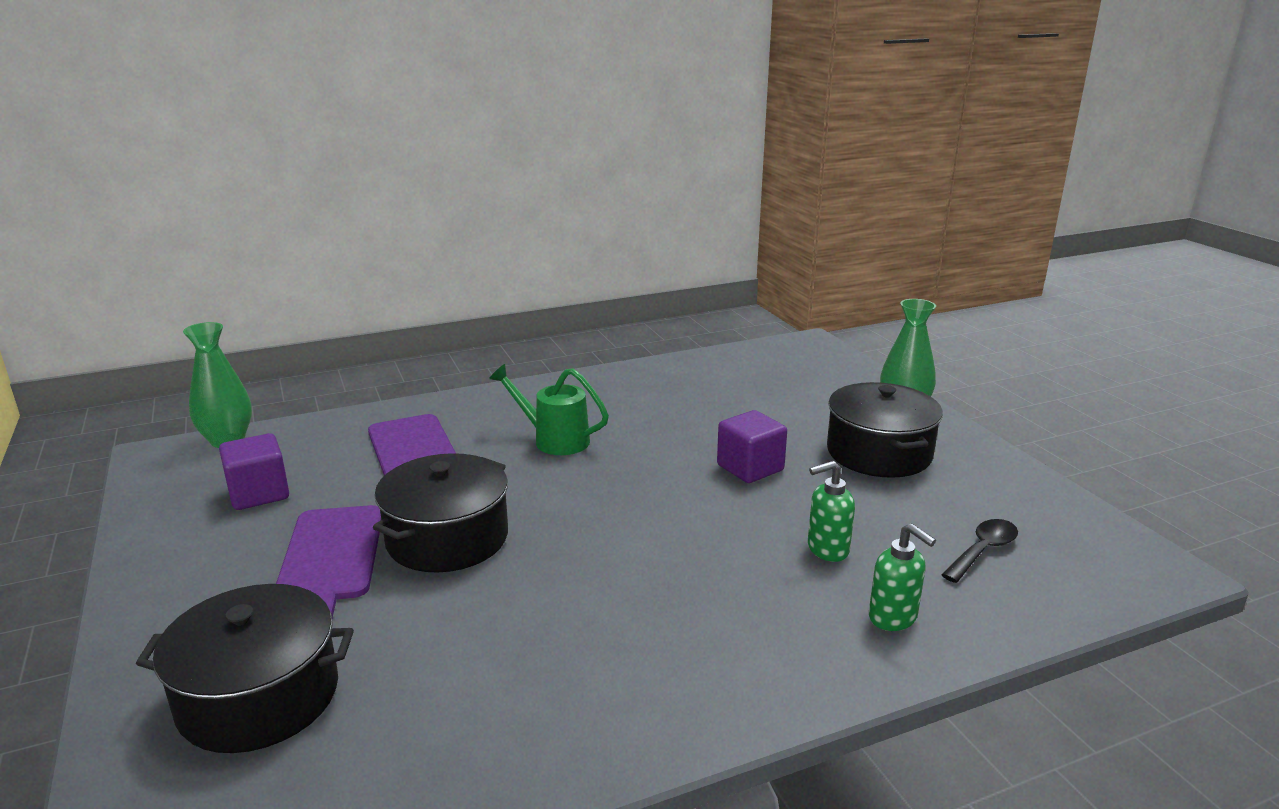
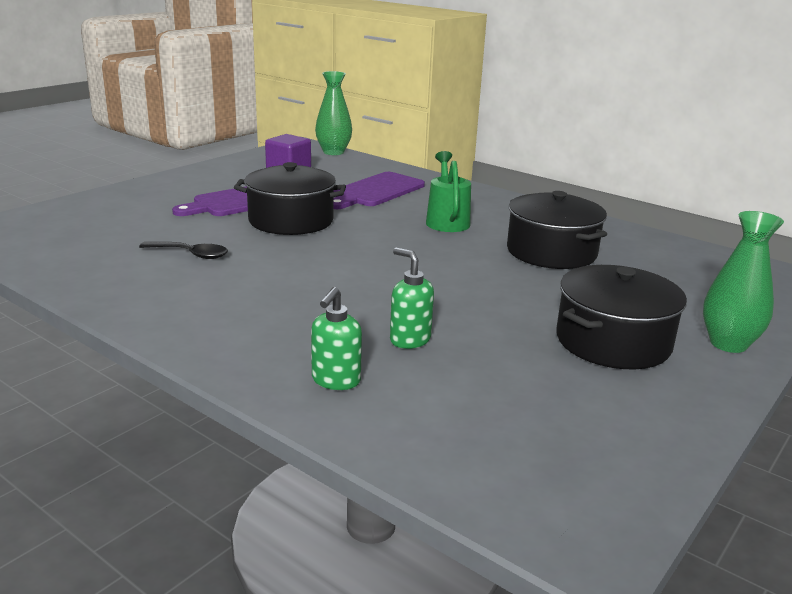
camera: 60 degrees right, 0 degrees up
black pot [136,584,354,753] -> black pot moved to [507,191,607,269]
purple cube [717,410,787,483] -> none
black spoon [941,519,1018,583] -> black spoon moved to [139,242,228,259]

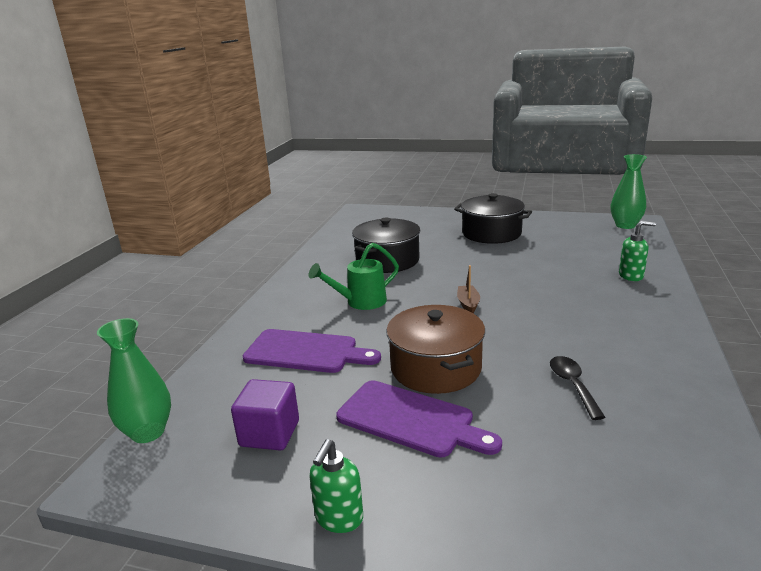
camera: 110 degrees left, 0 degrees up
black pot [234,162,346,235] -> brown pot [386,305,485,394]
green soap dispenser [390,247,434,349] -> green soap dispenser moved to [310,439,363,533]
green vase [703,211,784,353] -> green vase moved to [611,154,647,229]
none -> brown boat [457,265,480,313]

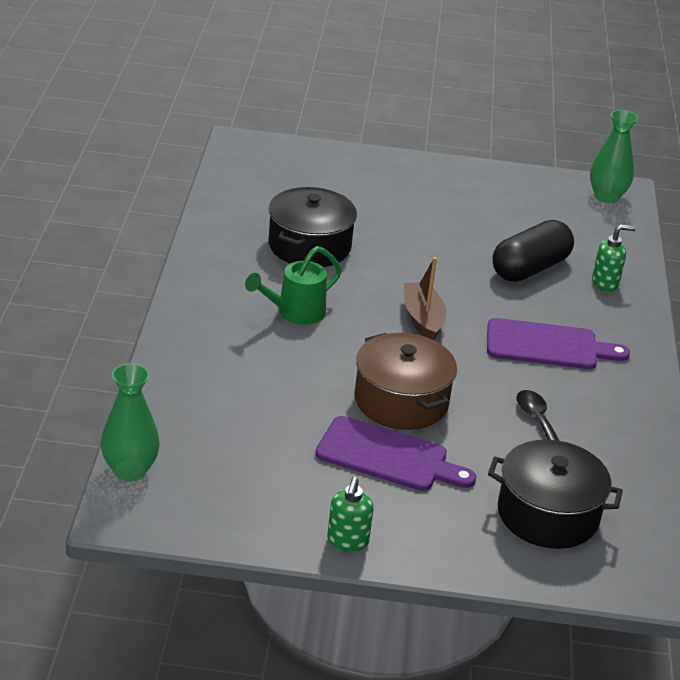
camera: 15 degrees left, 10 degrees up
purple cube [231,379,299,450] -> none
purple cutting board [243,329,381,373] -> purple cutting board moved to [487,318,630,369]
black pot [454,193,532,244] -> black pot moved to [488,439,623,549]
brown boat [457,265,480,313] -> brown boat [404,257,447,340], size x1.53
none -> black capsule [492,220,574,282]

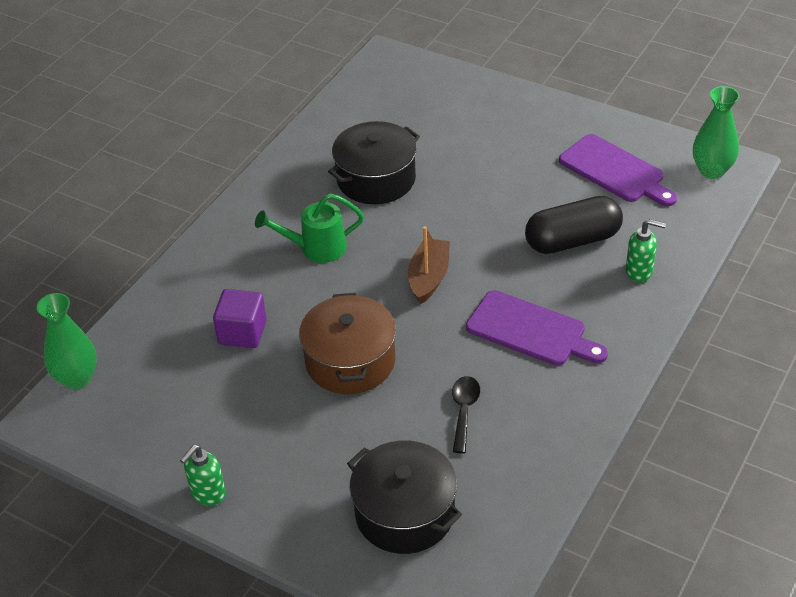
camera: 30 degrees right, 10 degrees up
purple cutting board [315,416,476,491] -> purple cutting board moved to [559,134,677,206]
none -> purple cube [213,289,267,348]

